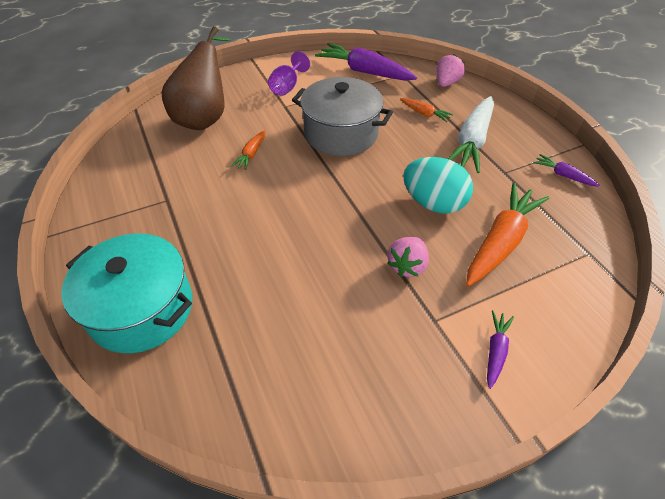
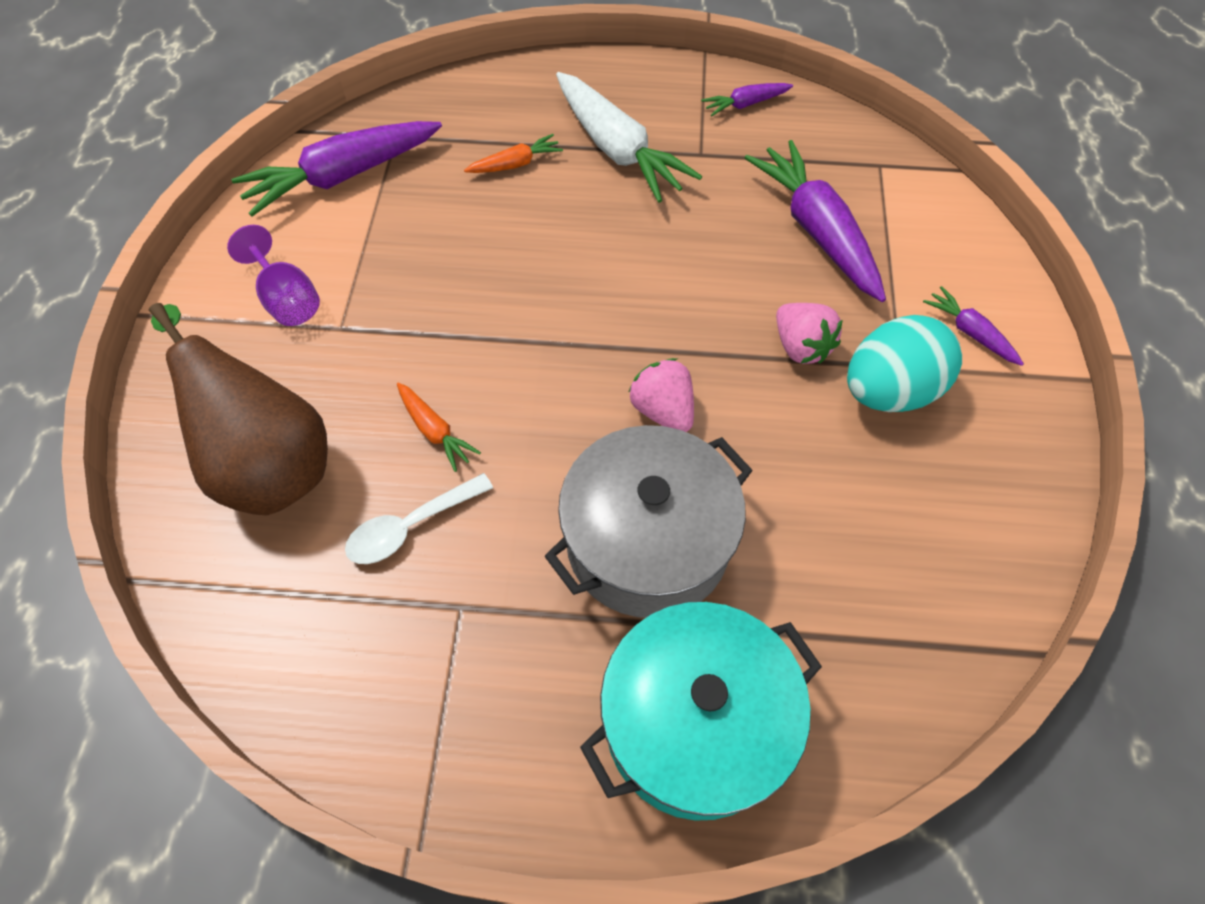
camera: 60 degrees left, 10 degrees up
grey pot [292,77,393,156] -> grey pot moved to [545,425,753,618]
turquoise egg [403,157,473,214] -> turquoise egg moved to [847,315,962,412]
pink strawberry [437,54,465,87] -> pink strawberry moved to [629,358,694,432]
orange carrot [466,183,549,286] -> purple carrot [745,140,886,302]
none -> white spoon [345,473,493,564]

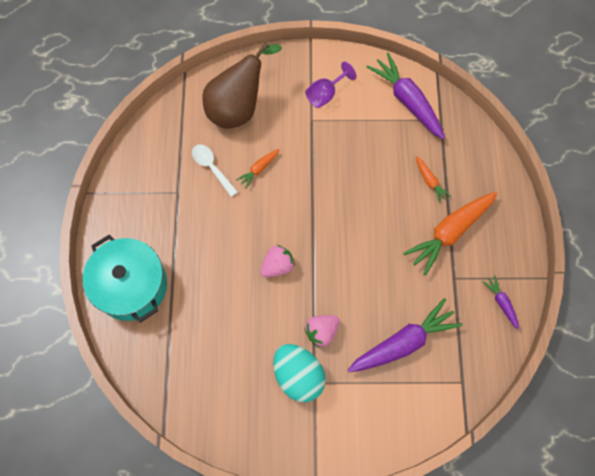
camera: 85 degrees right, 10 degrees up
grey pot [545,425,753,618] -> none
white carrot [556,72,702,203] -> orange carrot [403,192,497,276]
purple carrot [923,286,1024,366] -> none

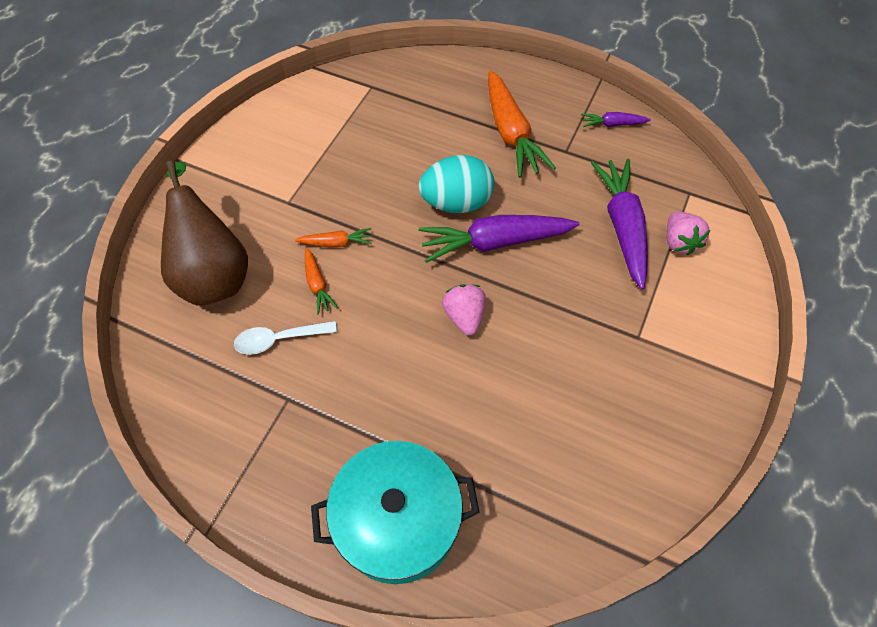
camera: 65 degrees left, 10 degrees down
turquoise egg [273,344,326,402] -> turquoise egg moved to [419,155,495,213]
pink strawberry [304,315,340,348] -> pink strawberry moved to [666,212,710,255]
purple goblet [305,61,357,108] -> none
purple carrot [367,53,445,139] -> purple carrot moved to [418,215,580,263]
orange carrot [416,156,451,203] -> orange carrot moved to [295,228,372,248]

